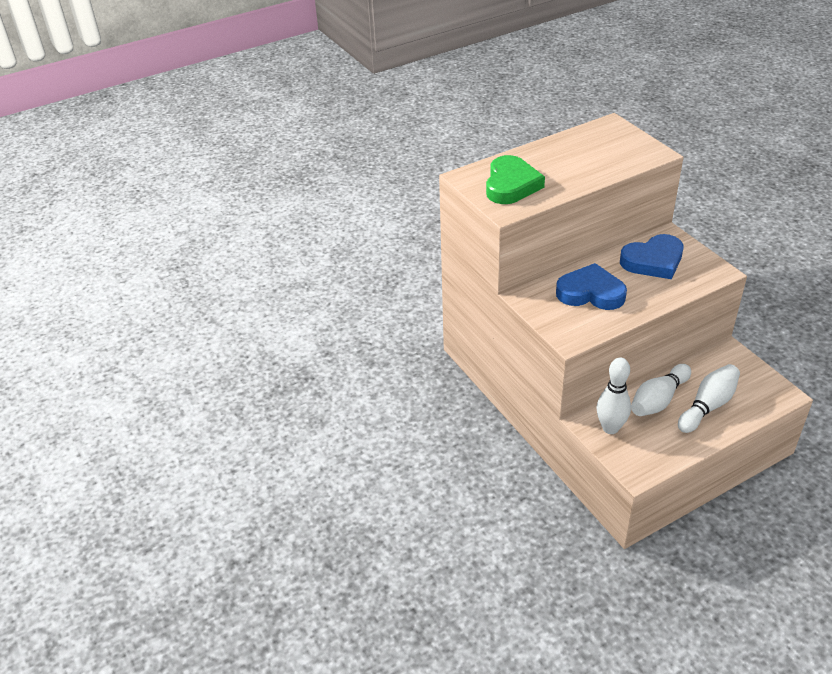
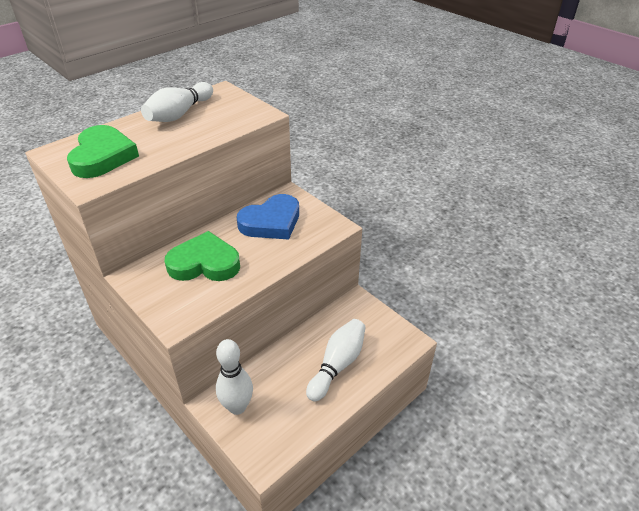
camera: 15 degrees left, 0 degrees up
blue heart [556,263,627,310] -> green heart [165,231,240,281]
white bowling pin [631,364,691,416] -> white bowling pin moved to [141,82,213,122]

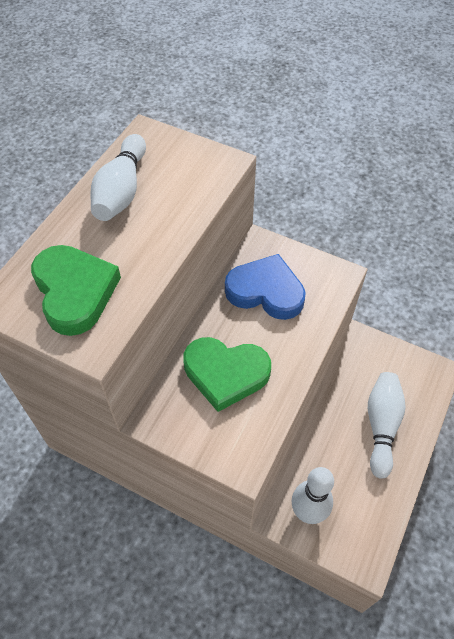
camera: 20 degrees left, 15 degrees up
green heart [165,231,240,281] -> green heart turned 150 degrees counterclockwise [183,337,271,412]
blue heart [237,194,299,240] -> blue heart turned 105 degrees counterclockwise [225,254,306,320]

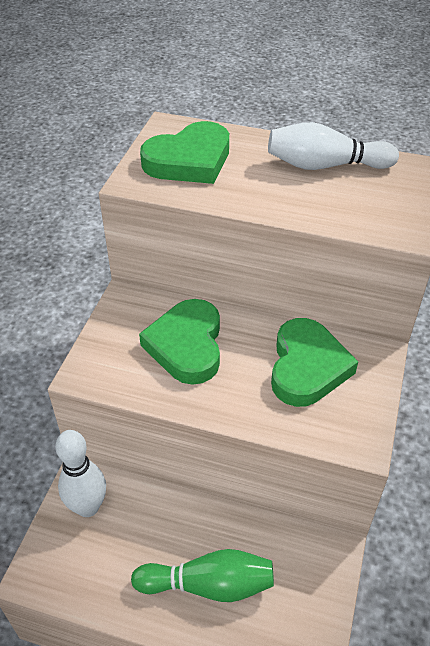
camera: 80 degrees right, 10 degrees down
blue heart [225,254,306,320] -> green heart [271,318,358,407]
white bowling pin [368,372,406,479] -> green bowling pin [131,549,274,602]

